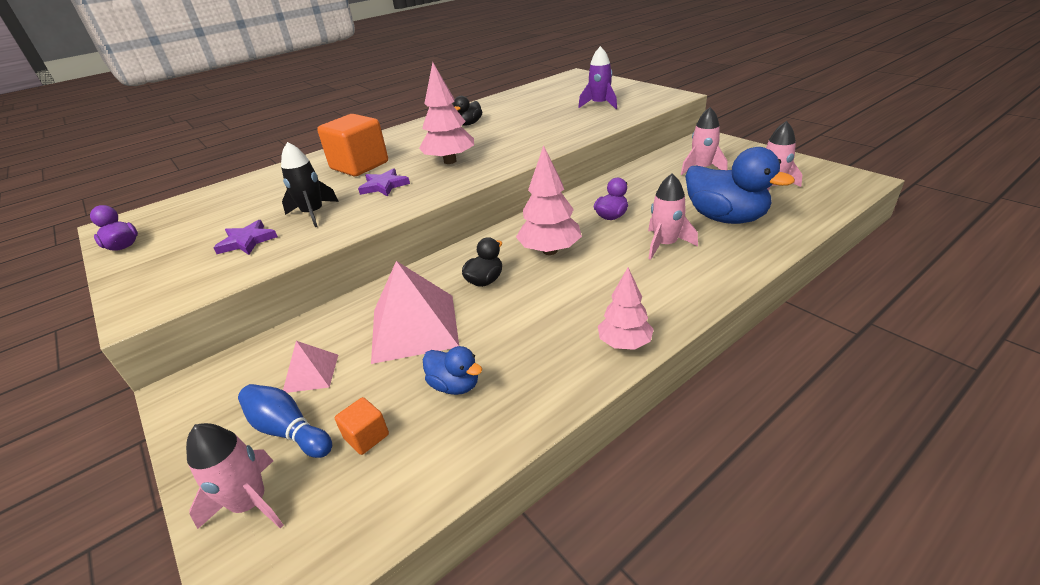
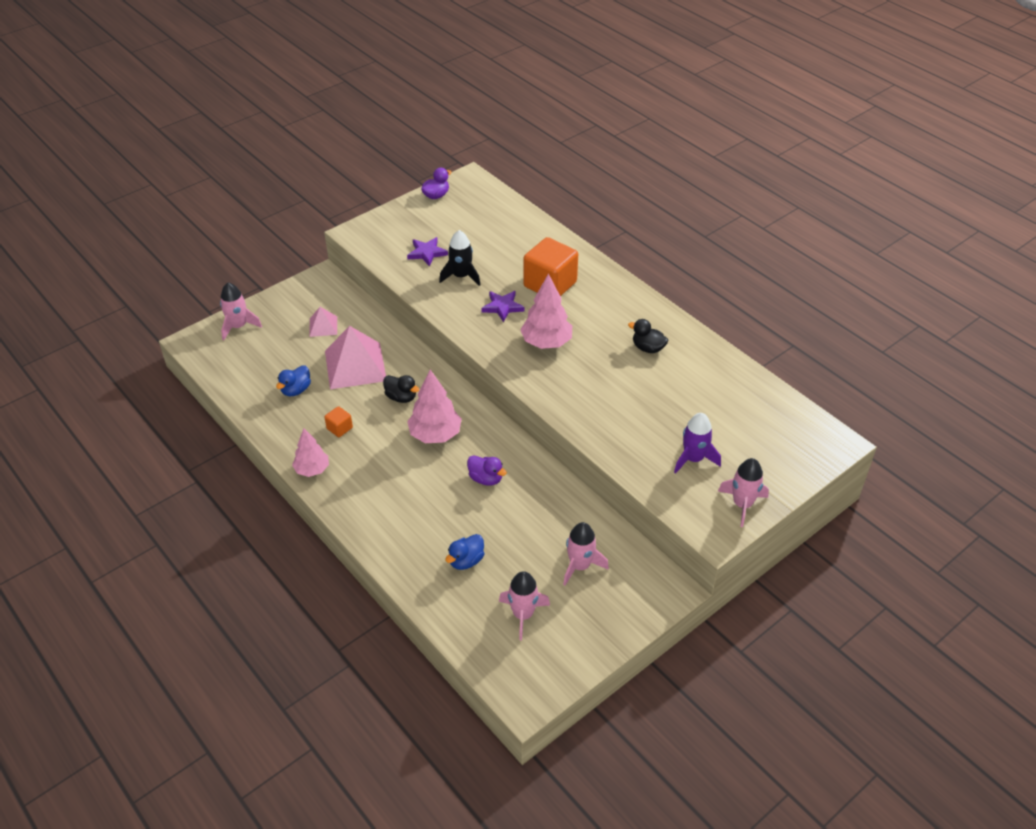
camera: 85 degrees right, 10 degrees up
blue bowling pin [238,384,332,458] -> none
orange cube [335,397,389,455] -> orange cube moved to [324,406,353,437]
pink rocket [648,174,698,260] -> pink rocket moved to [718,458,769,527]
blue duck [685,147,795,224] -> blue duck [445,534,484,570], size x0.51

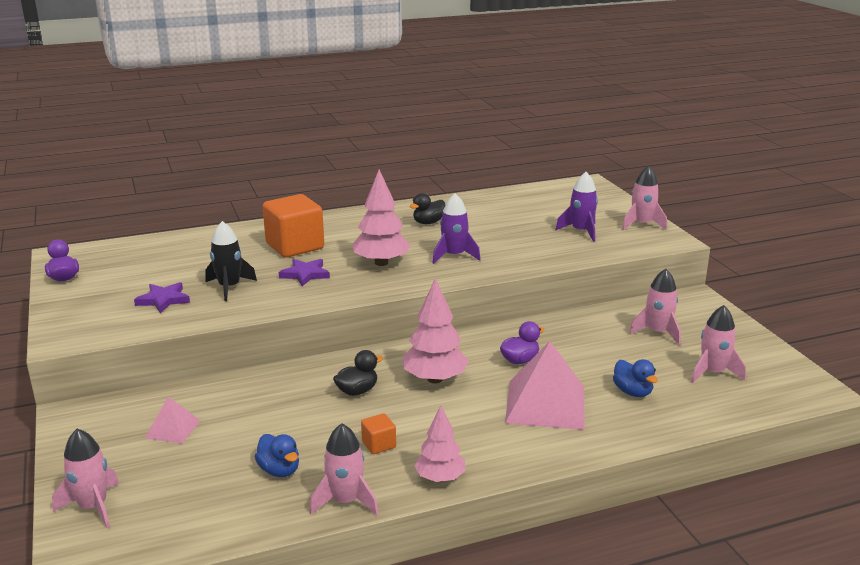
camera: 70 degrees left, 20 degrees down
pink pyramid [325,326,386,389] -> pink pyramid moved to [505,341,585,430]
none -> pink rocket [310,423,378,516]
none -> purple rocket [432,193,480,264]

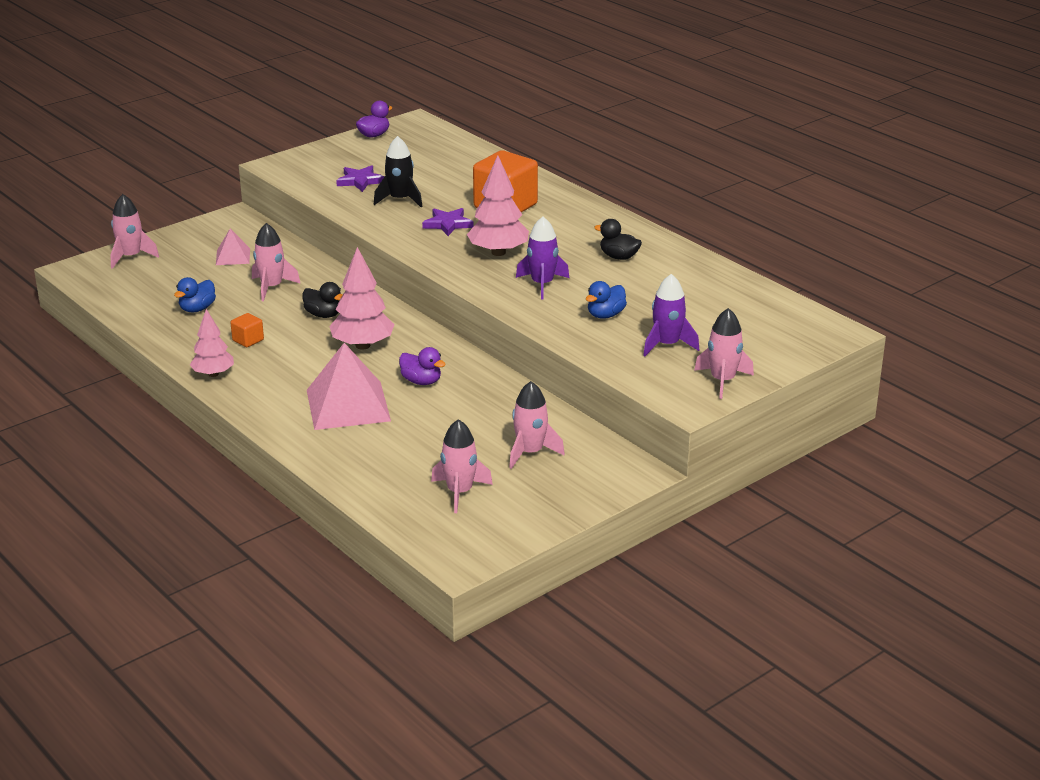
camera: 70 degrees right, 5 degrees up
pink rocket [310,423,378,516] -> pink rocket moved to [252,223,301,301]
blue duck [613,359,658,397] -> blue duck moved to [586,281,627,319]

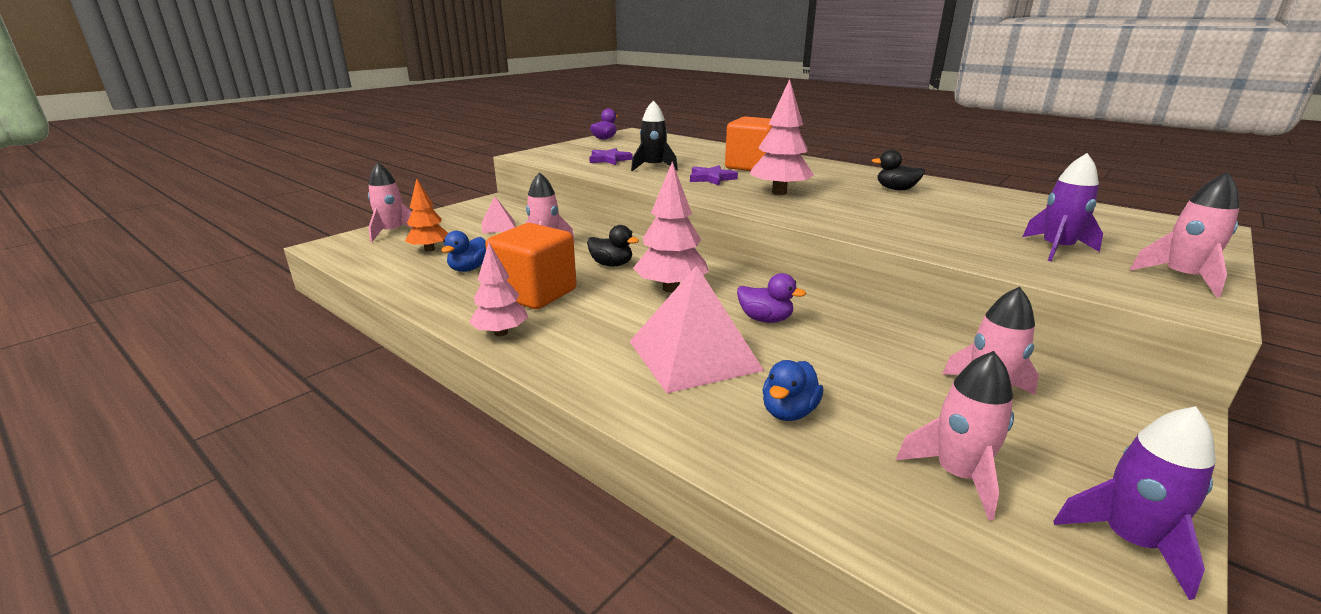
camera: 10 degrees left, 5 degrees down
orange cube [230,313,264,347] -> orange cube [485,223,577,309], size x2.23
purple rocket [516,217,569,299] -> purple rocket moved to [1053,406,1216,600]
blue duck [586,281,627,319] -> blue duck moved to [762,360,823,421]
none -> orange tree [405,178,448,252]

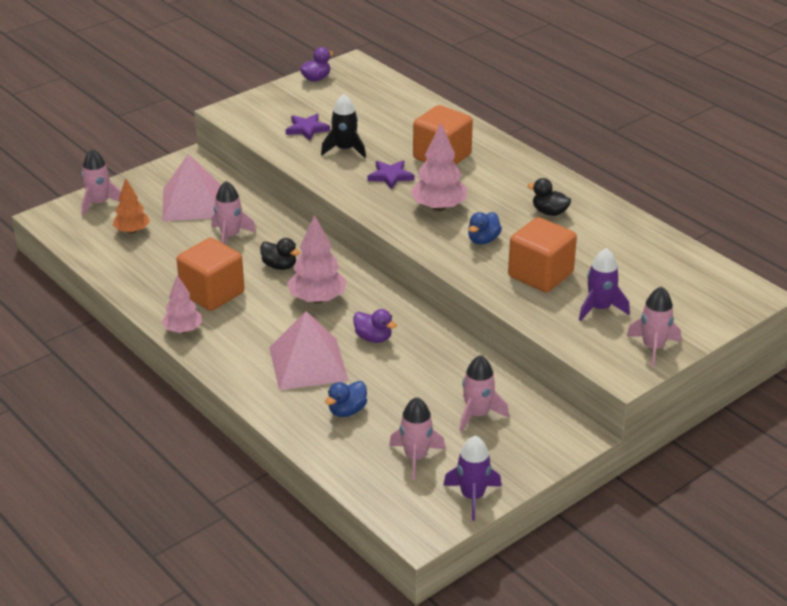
camera: 10 degrees right, 10 degrees up
blue duck [441,231,486,272] -> blue duck moved to [468,212,502,244]
pink pyramid [481,197,516,234] -> pink pyramid [162,154,221,222], size x1.97
none -> orange cube [508,217,577,292]

